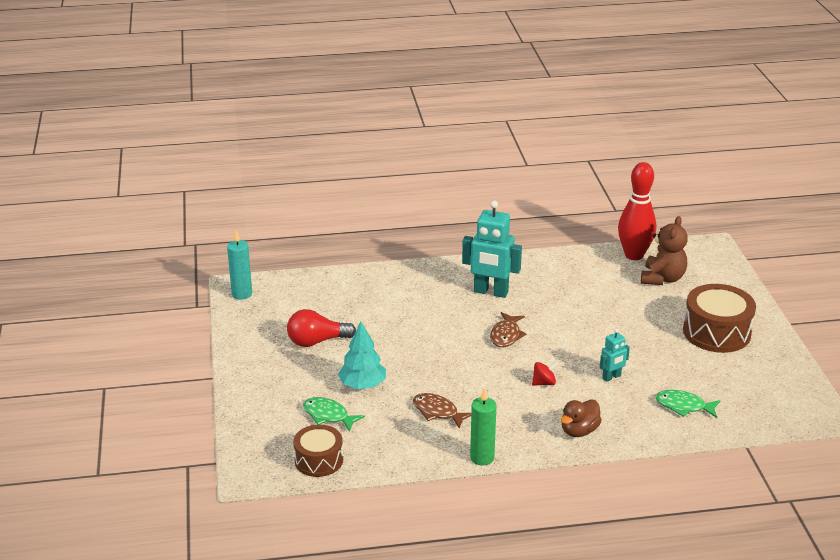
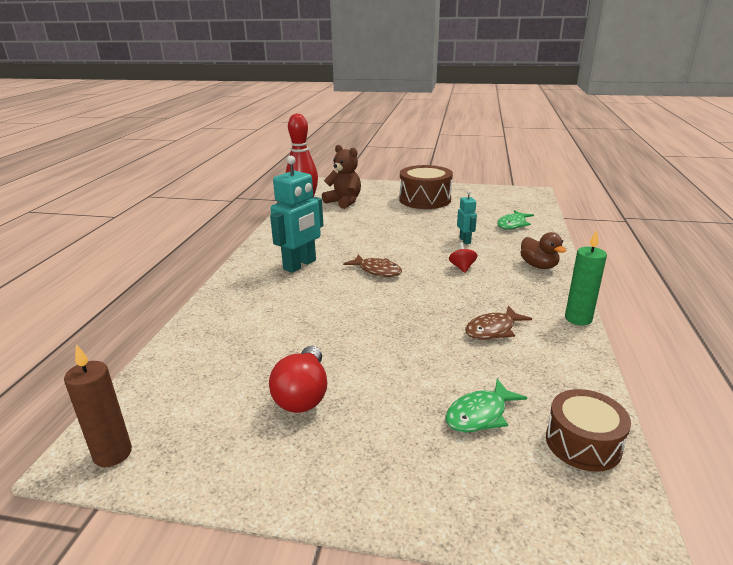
camera: 70 degrees left, 5 degrees down
turquoise candle [227,230,252,300] -> brown candle [64,344,132,467]
turquoise tree [338,322,386,389] -> none

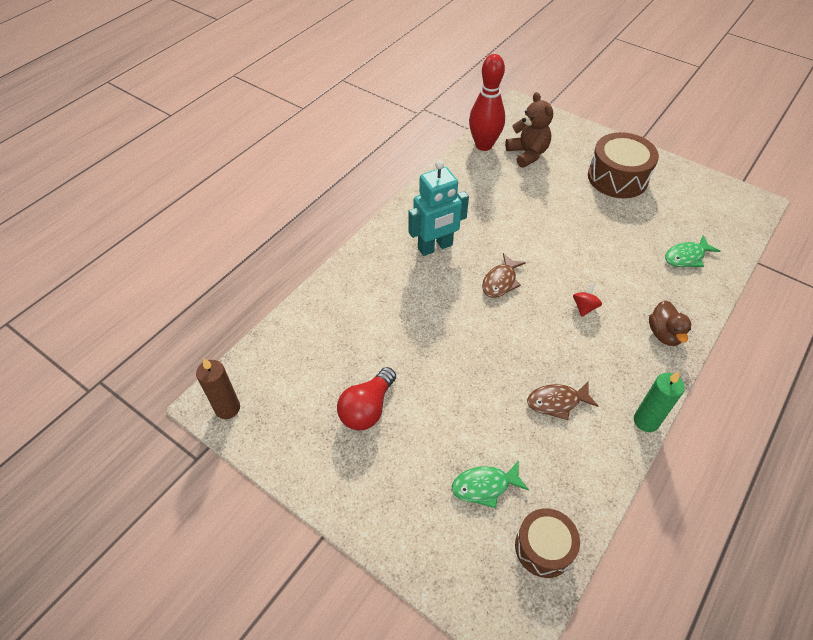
camera: 25 degrees right, 25 degrees up
brown fish [343,254,402,277] -> brown fish turned 60 degrees clockwise [482,253,526,298]
turquoise robot [457,191,477,244] -> none

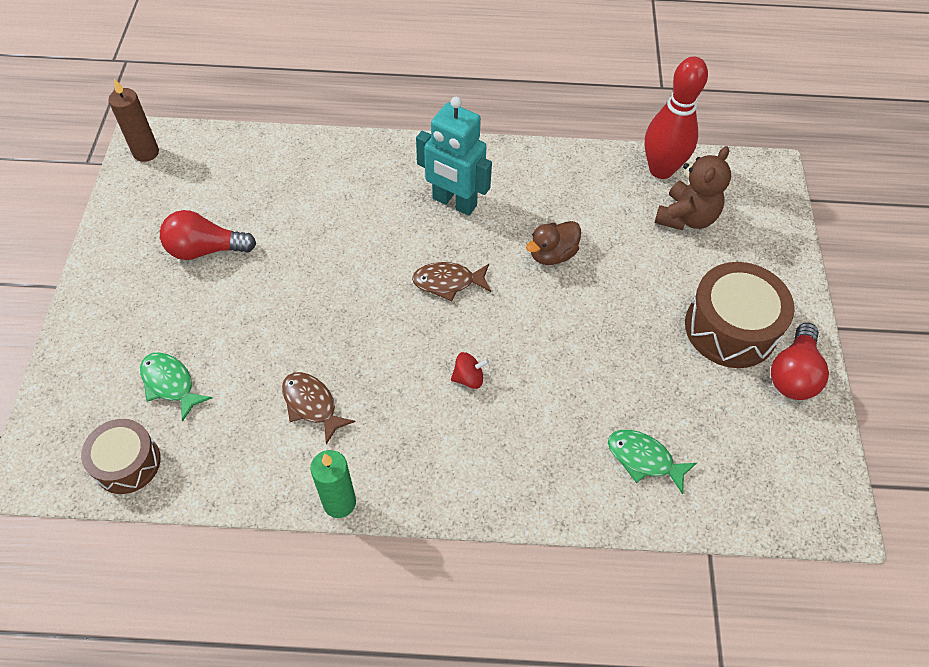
camera: 55 degrees right, 5 degrees up
brown duck [649,300,691,346] -> brown duck moved to [526,221,581,265]
none -> red light bulb [771,323,829,400]

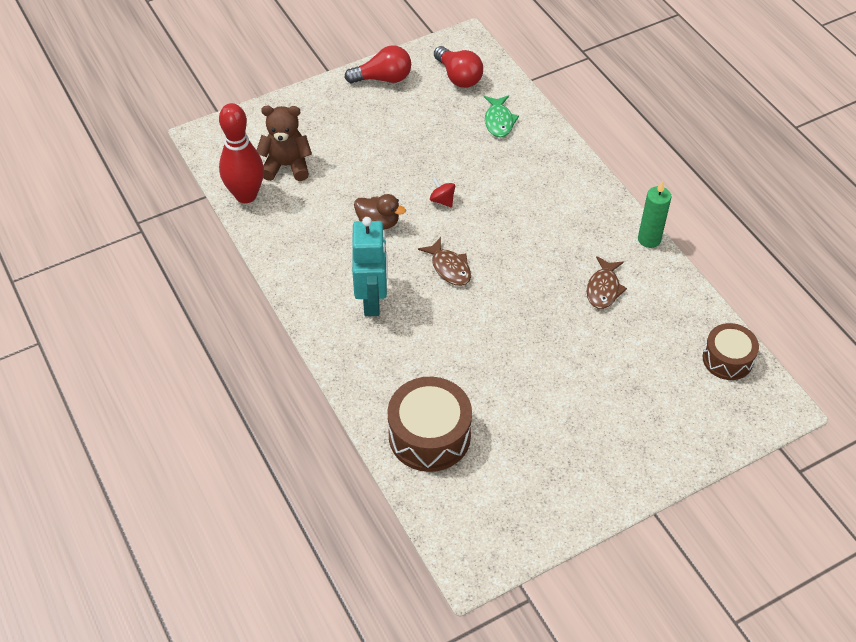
camera: 120 degrees left, 5 degrees down
brown candle [108,79,159,162] -> none
green fish [140,352,212,422] -> none
red light bulb [160,210,256,260] -> red light bulb moved to [434,46,483,88]
red spinning top [451,352,489,389] -> red spinning top moved to [430,177,455,208]
brown drum [685,262,795,368] -> brown drum moved to [387,377,472,472]

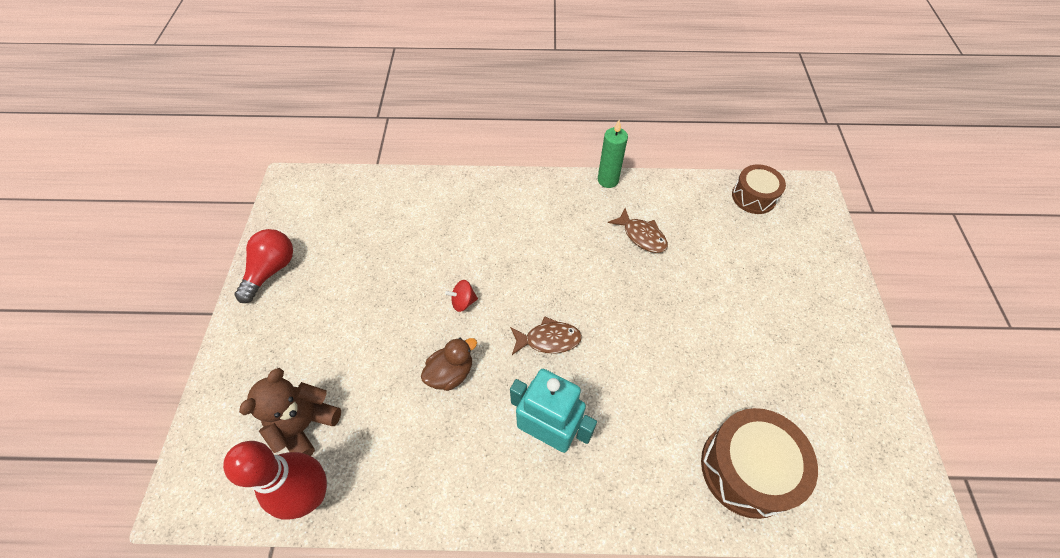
camera: 60 degrees left, 5 degrees up
red light bulb [434,46,483,88] -> none
green fish [484,96,519,137] -> none

